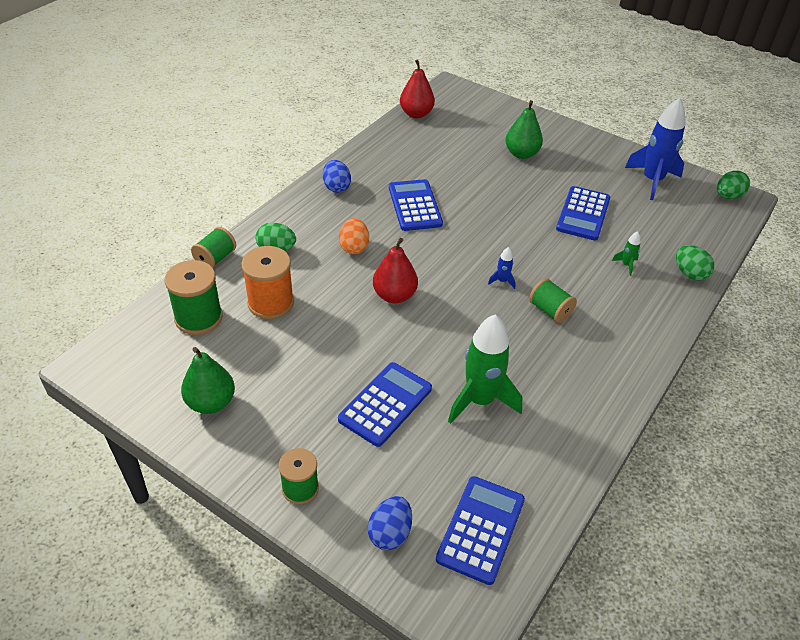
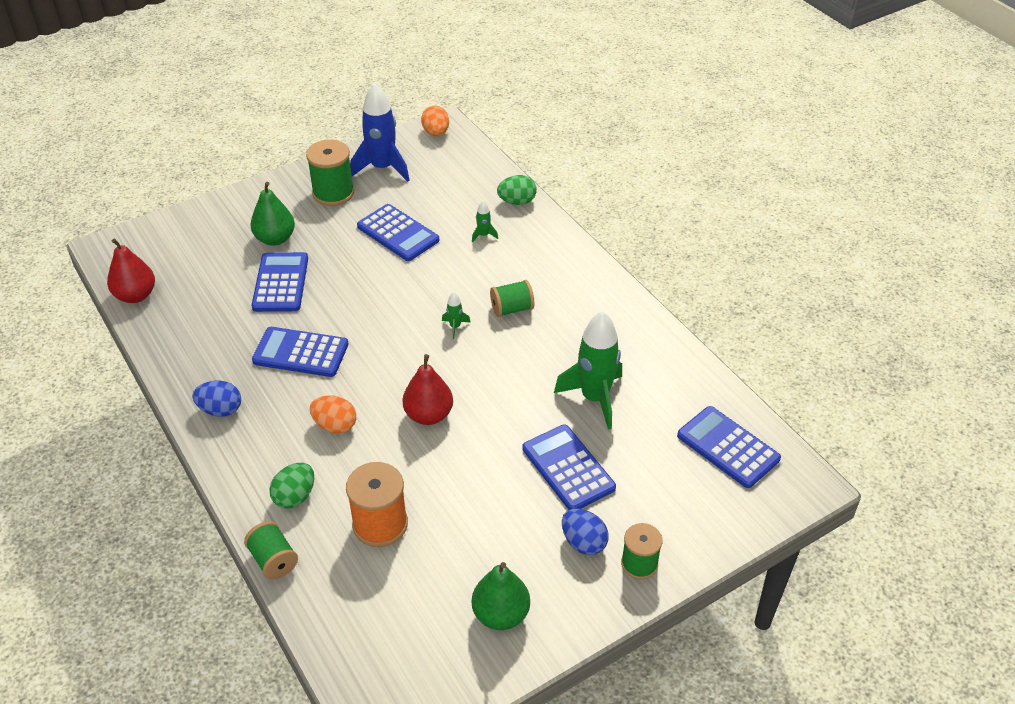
camera: 65 degrees left, 0 degrees up
green spool [165,260,223,335] -> green spool moved to [306,140,354,206]
blue egg [368,496,412,550] -> blue egg moved to [562,508,609,555]
blue rocket [488,247,516,289] -> green rocket [442,292,471,339]
green egg [717,171,750,199] -> orange egg [421,106,449,136]
none -> blue calculator [252,252,308,312]

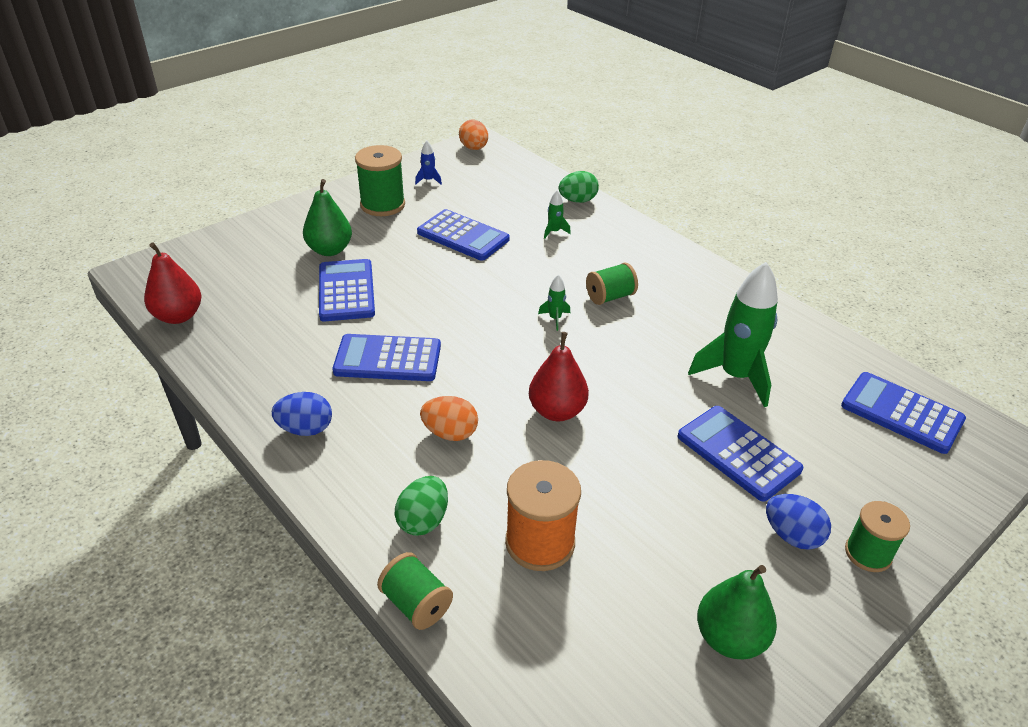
camera: 10 degrees left, 5 degrees down
blue rocket [350,83,410,182] -> blue rocket [415,141,442,185], size x0.42

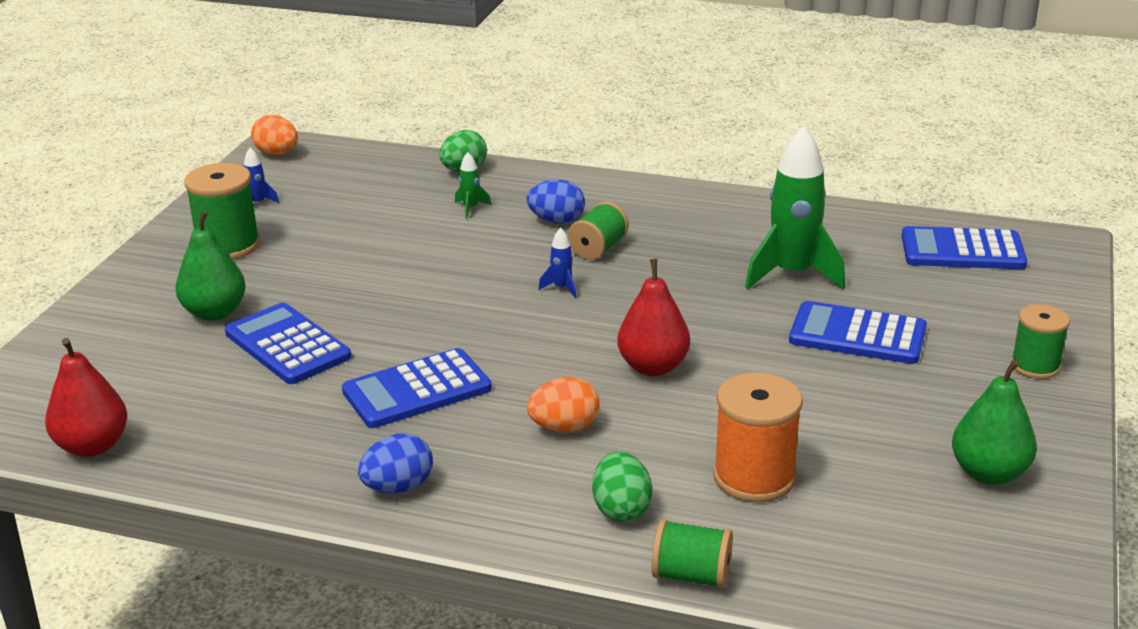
camera: 30 degrees left, 10 degrees down
blue calculator [417,209,510,261] -> none
green rocket [538,275,570,331] -> blue rocket [538,228,577,298]
blue egg [766,494,831,550] -> blue egg moved to [527,180,585,224]

